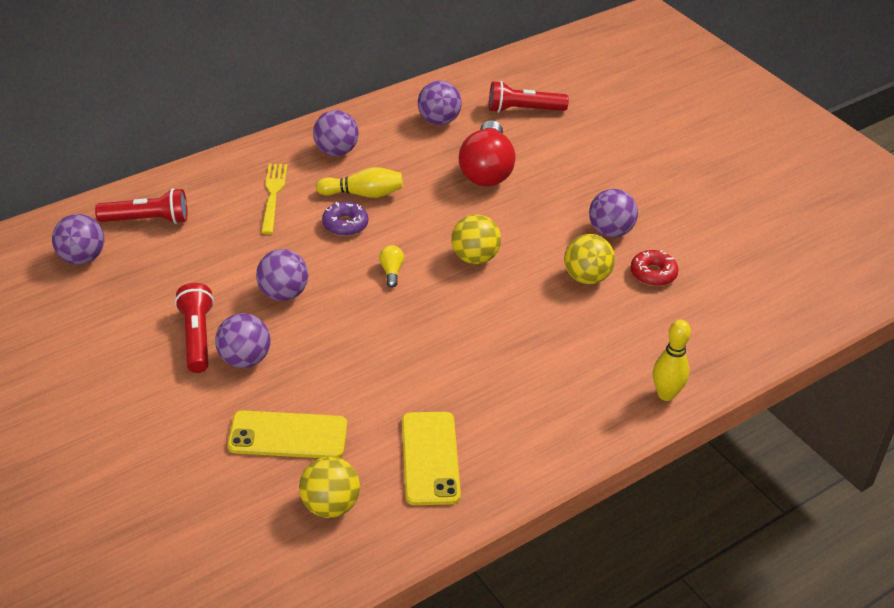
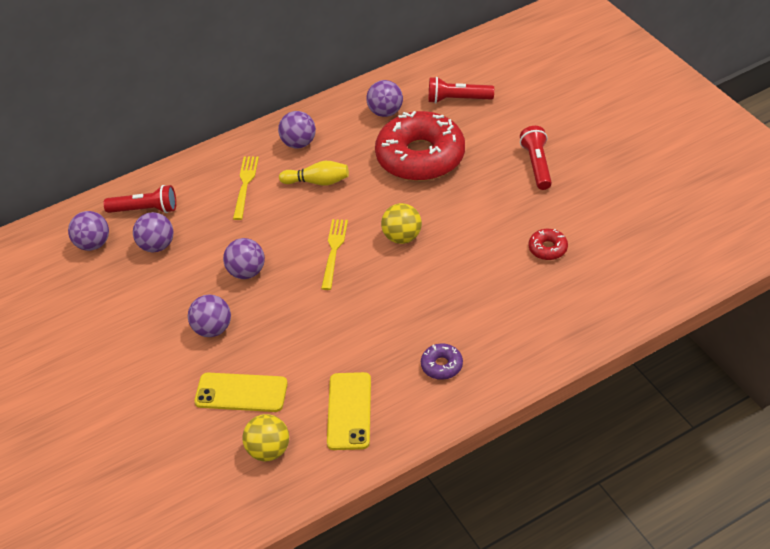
camera: 10 degrees right, 5 degrees up
red flashlight [175,283,214,373] -> red flashlight moved to [520,126,552,190]
purple donut [322,202,368,236] -> purple donut moved to [421,343,463,380]
yellow light bulb [379,245,404,288] -> yellow fork [321,219,348,290]
red light bulb [459,120,516,186] -> red donut [375,111,465,181]
yellow ball [564,234,615,284] -> none
purple ball [589,189,638,237] -> purple ball moved to [133,212,173,252]
yellow bowling pin [653,320,691,401] -> none

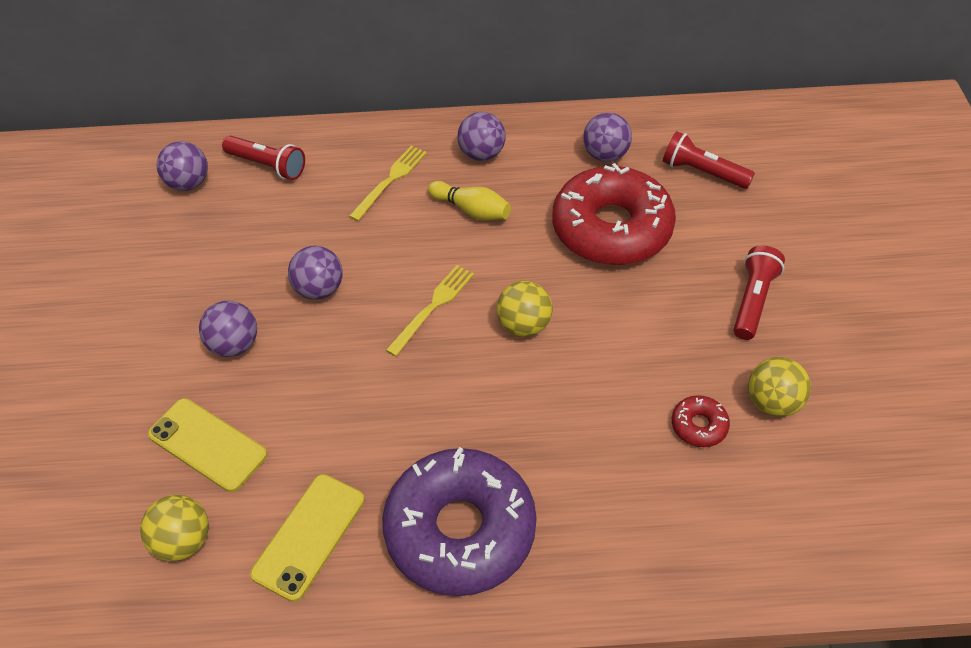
camera: 25 degrees right, 5 degrees up
purple ball [133,212,173,252] -> none
purple donut [421,343,463,380] -> purple donut [382,447,537,596], size x2.49
none -> yellow ball [748,357,811,417]

